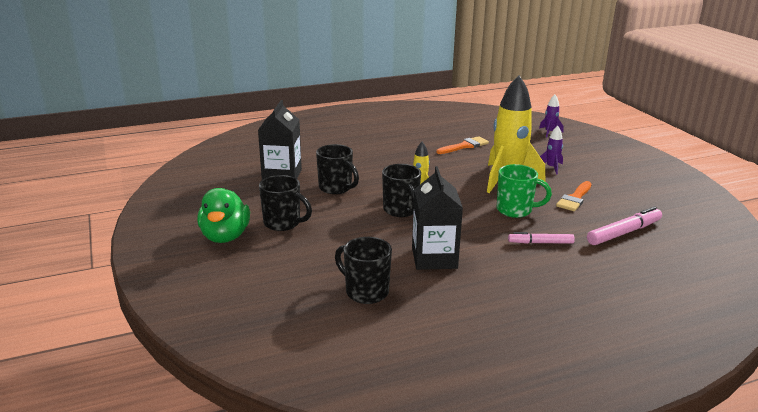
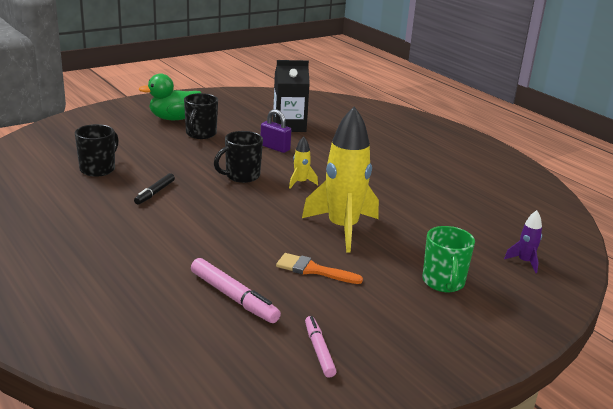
camera: 75 degrees right, 0 degrees up
black mug [316,144,359,194] -> purple padlock [261,109,291,153]
black carton [412,166,463,270] -> black marker [134,173,175,205]
orange brush [436,136,489,154] -> none
green mug [497,164,552,218] -> green mug moved to [423,226,475,292]
pink marker [508,232,575,244] -> pink marker moved to [305,316,337,378]
purple rocket [540,126,563,175] -> none

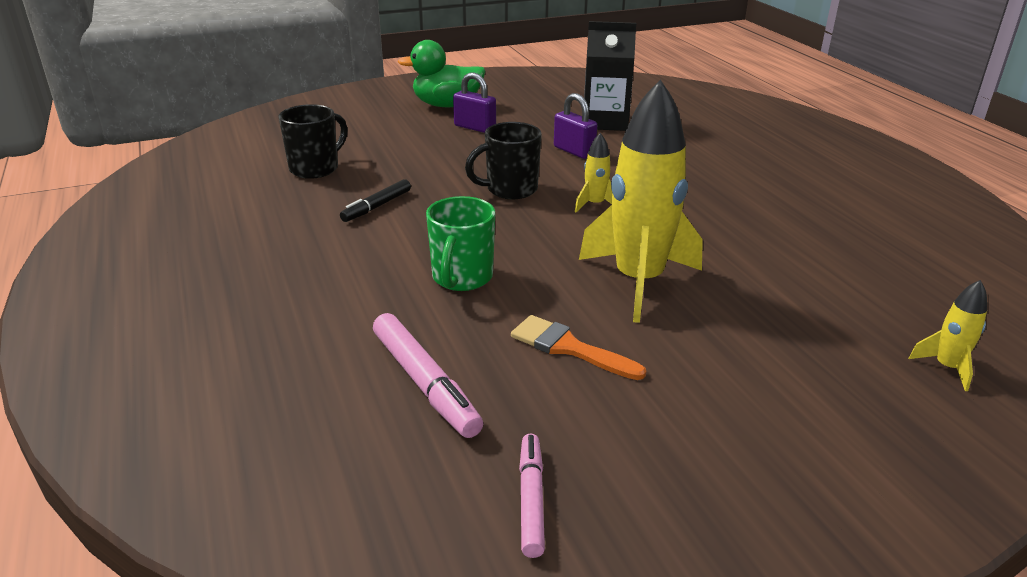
camera: 15 degrees right, 5 degrees up
black mug [184,93,218,139] -> purple padlock [453,72,496,133]
green mug [423,226,475,292] -> green mug moved to [426,196,495,291]
purple rocket [504,210,542,273] -> yellow rocket [909,280,987,391]

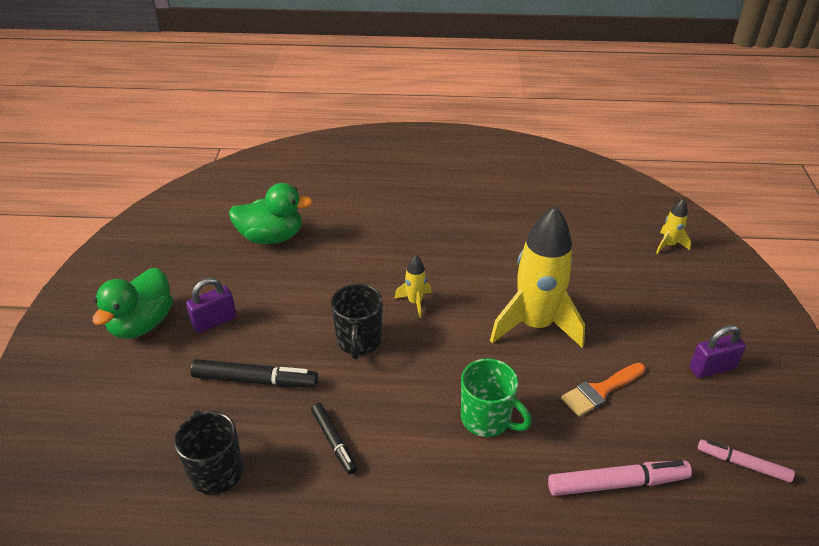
camera: 65 degrees left, 10 degrees up
purple padlock [554,93,597,159] -> purple padlock moved to [689,325,746,378]
black carton [584,21,636,131] -> green duck [229,183,313,244]
none -> black marker [191,359,318,388]

